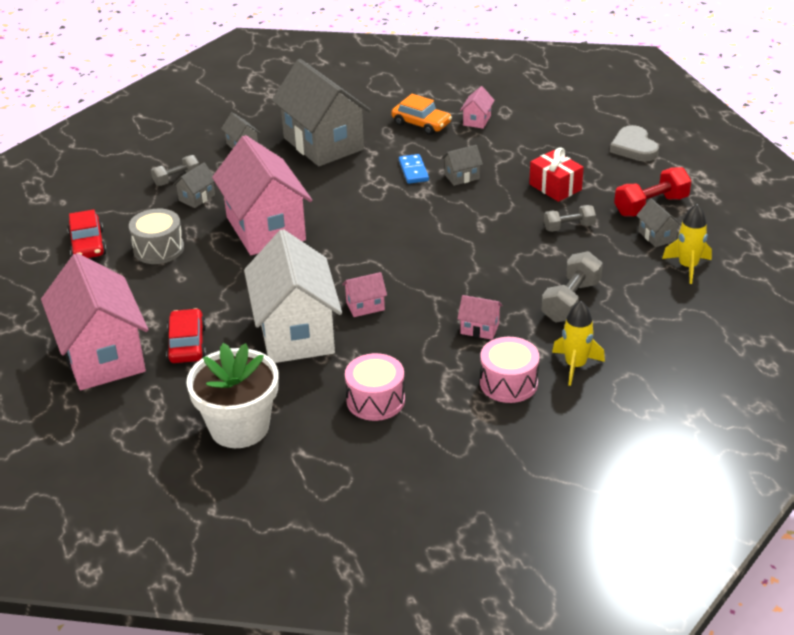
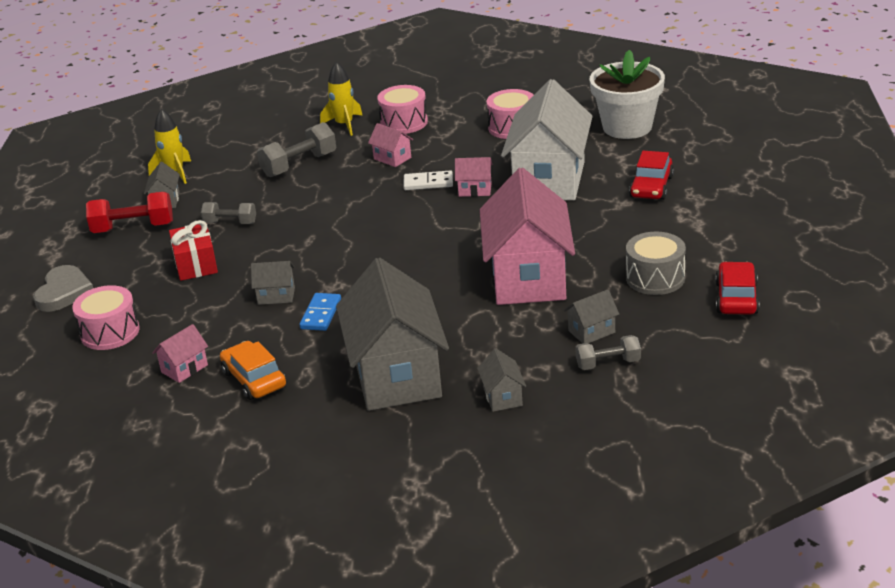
camera: 155 degrees left, 5 degrees down
pink house [41,253,148,390] -> none
none -> pink drum [72,285,140,350]
none -> white domino [403,170,453,190]

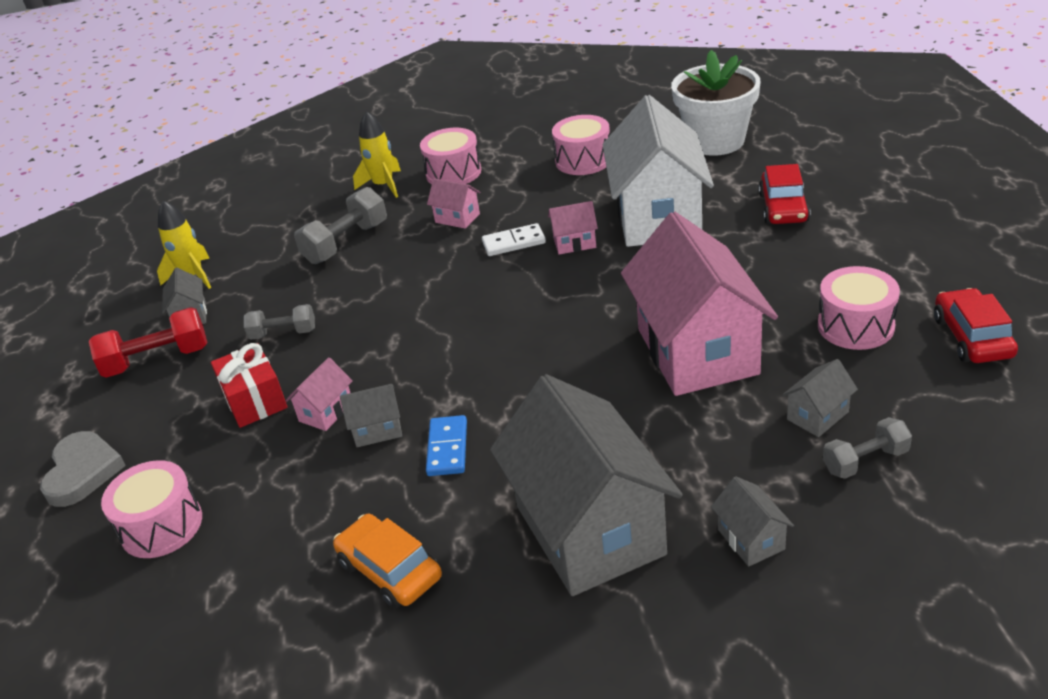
camera: 10 degrees left, 5 degrees up
pink house [152,324,208,383] -> pink house moved to [286,357,353,431]
grey drum [626,232,686,295] -> pink drum [818,266,900,350]

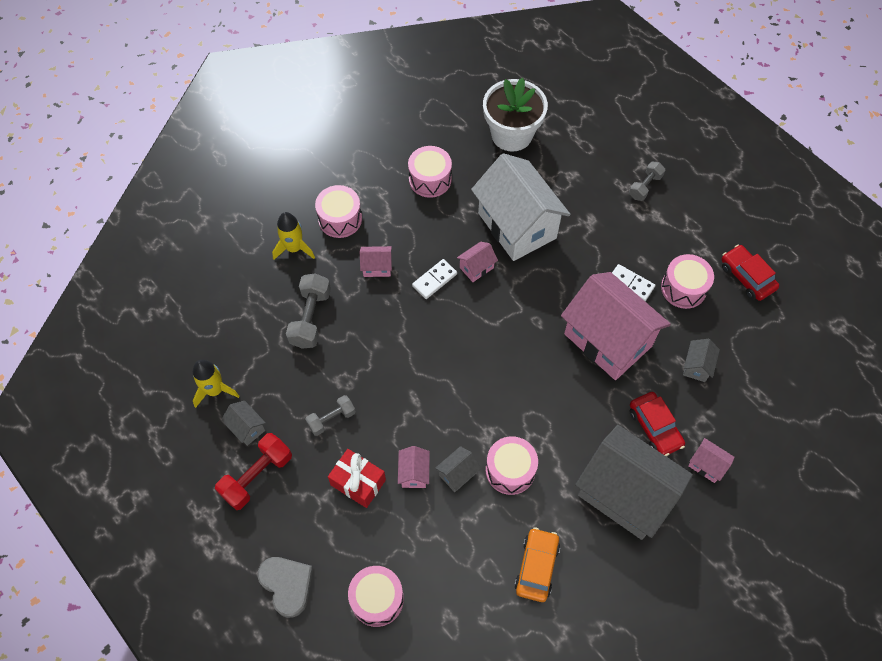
camera: 35 degrees left, 25 degrees up
orange car [333,514,442,608] -> orange car turned 90 degrees clockwise [514,527,560,602]
blue domino [426,415,467,476] -> pink drum [486,436,538,495]
grey house [711,476,794,567] -> pink house [688,438,735,483]
red car [758,164,811,224] -> red car moved to [630,392,685,456]
grey dumbbell [823,417,912,479] -> grey dumbbell moved to [629,162,665,201]
none -> white domino [612,264,655,301]

